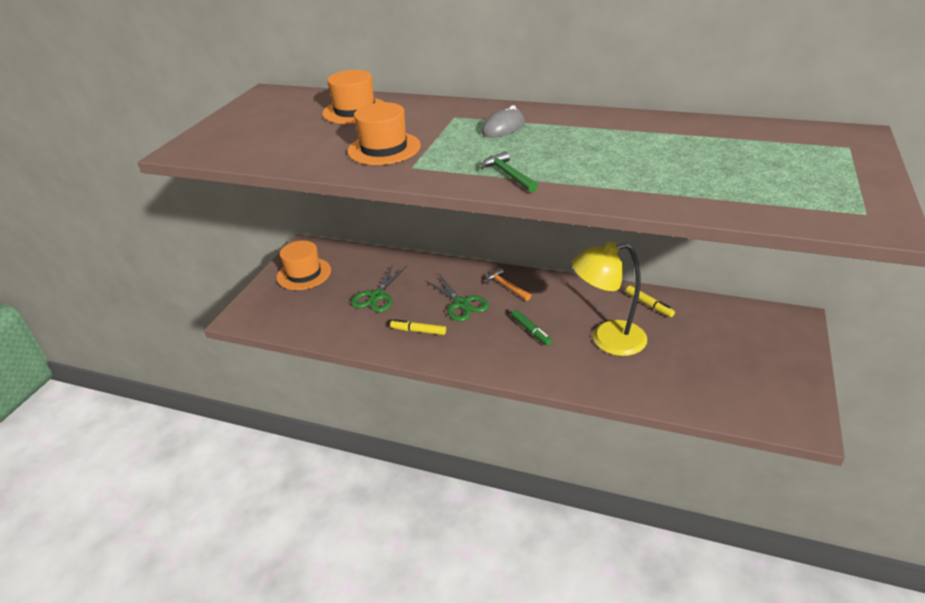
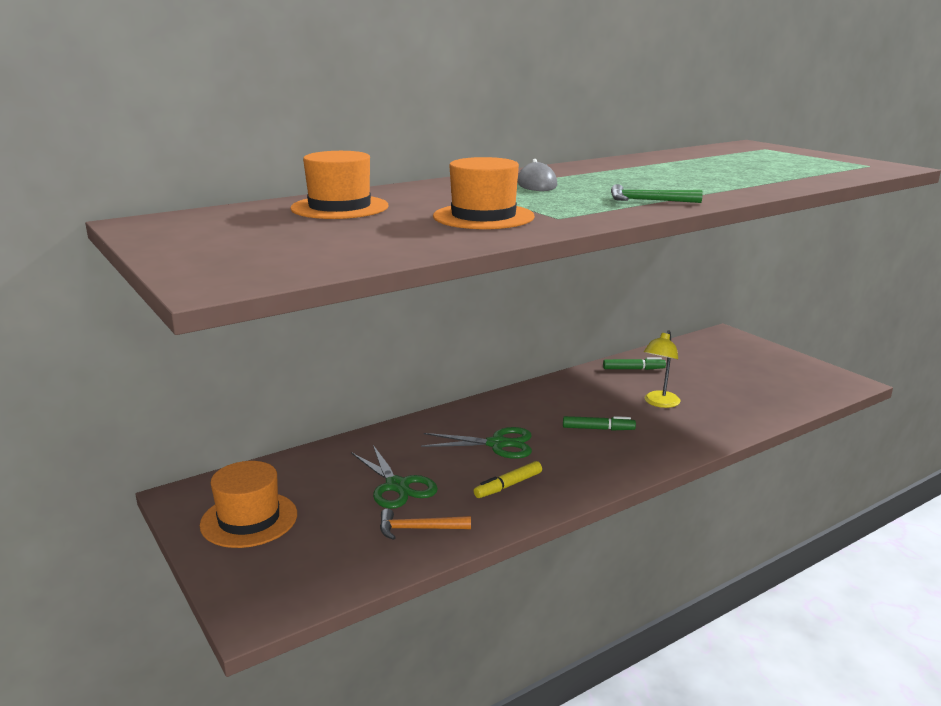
camera: 55 degrees left, 15 degrees down
orange hammer [485,268,531,301] -> orange hammer moved to [380,509,471,540]
yellow lamp [572,242,647,356] -> yellow lamp [644,330,681,408], size x0.59
yellow marker [626,286,675,317] -> green marker [603,357,666,370]

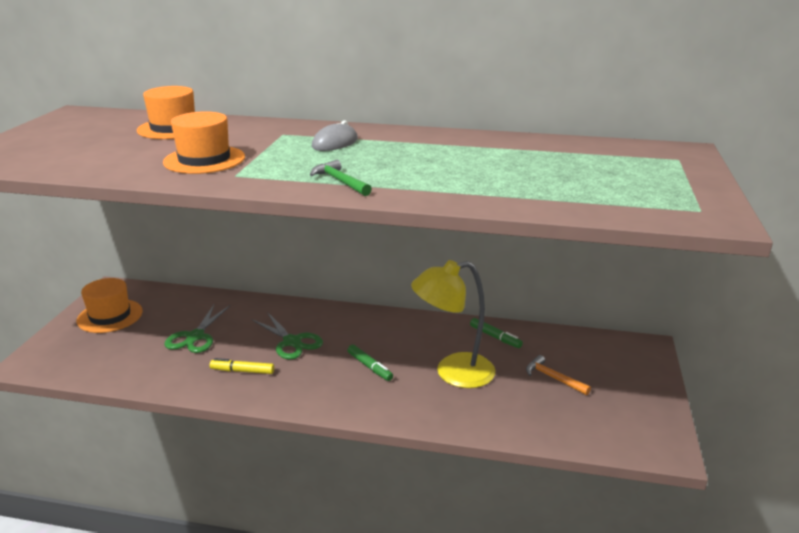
camera: 45 degrees right, 5 degrees up
orange hammer [380,509,471,540] -> orange hammer moved to [526,355,591,395]
yellow lamp [644,330,681,408] -> yellow lamp [411,260,495,388], size x1.70

